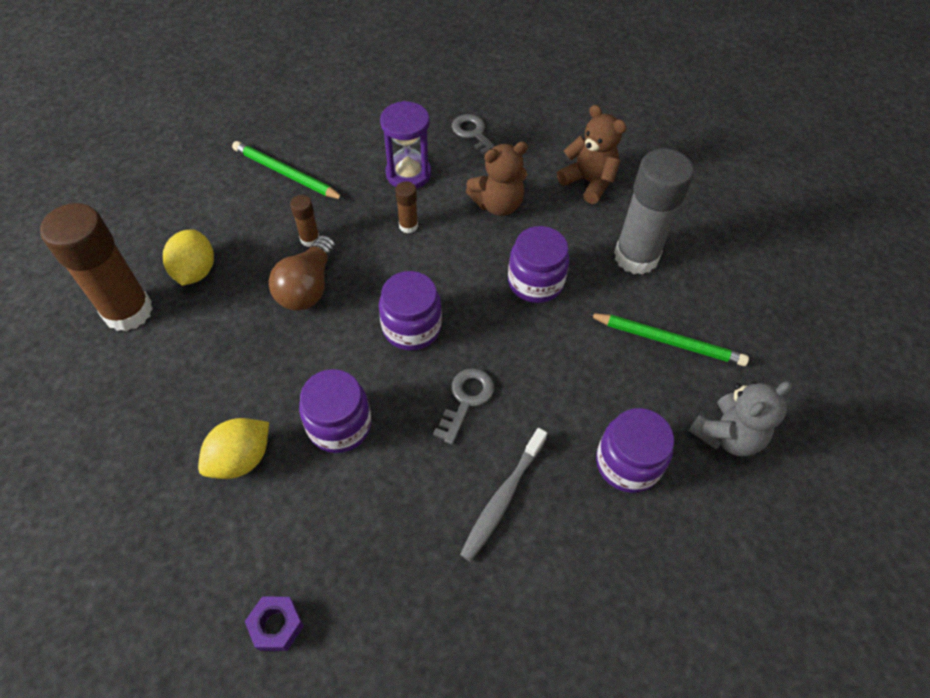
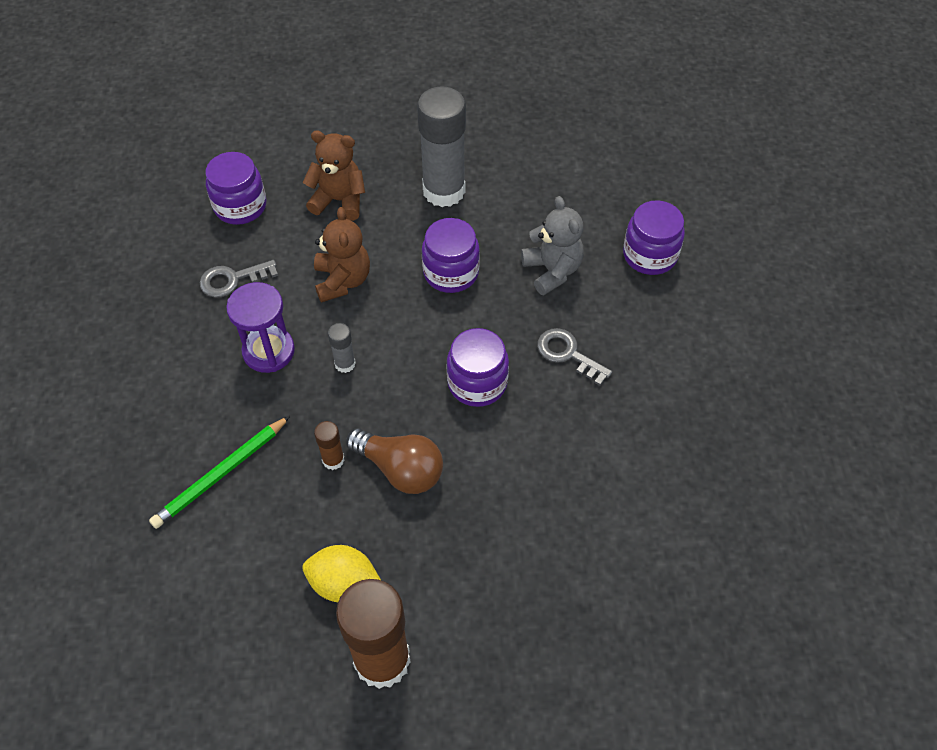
camera: 75 degrees left, 0 degrees up
yellow lemon [198,418,269,479] -> none
purple nut [245,597,304,651] -> none
purple jar [299,369,371,453] -> purple jar moved to [206,152,266,225]
brown glue stick [395,181,418,233] -> grey glue stick [328,323,356,373]
grey toothbrush [460,428,547,561] -> none
brown teddy bear [557,105,626,204] -> brown teddy bear turned 45 degrees clockwise [303,131,365,221]
green pencil [588,313,749,366] -> none
grey teddy bear [688,381,792,456] -> grey teddy bear moved to [521,196,584,295]

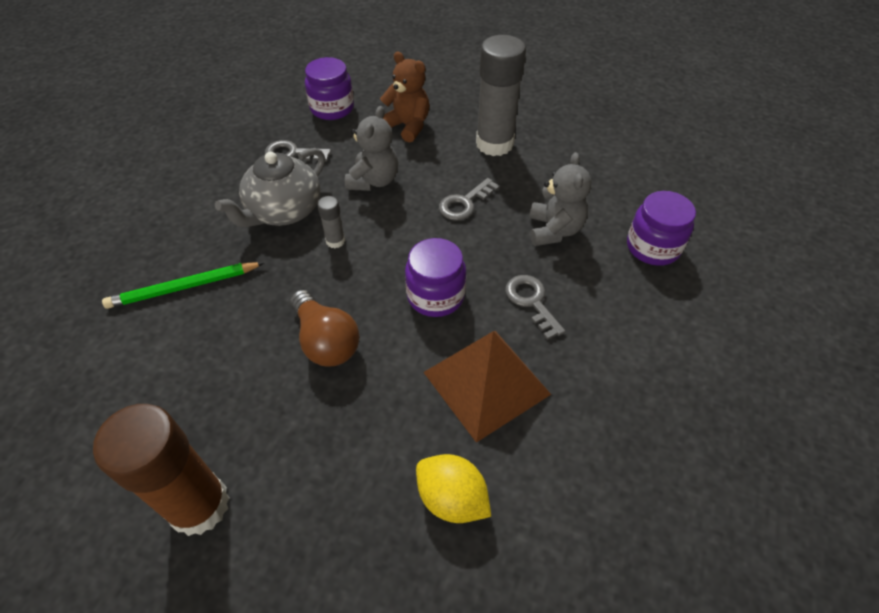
camera: 25 degrees right, 5 degrees down
purple hourglass [226,282,295,373] -> grey teapot [215,148,325,227]
yellow lemon [302,545,381,602] -> yellow lemon moved to [416,454,491,523]
brown teddy bear [314,207,370,303] -> grey teddy bear [345,106,398,191]
brown glue stick [314,421,345,470] -> none
purple jar [422,218,480,293] -> grey key [439,178,500,221]
none -> brown pyramid [423,331,551,443]

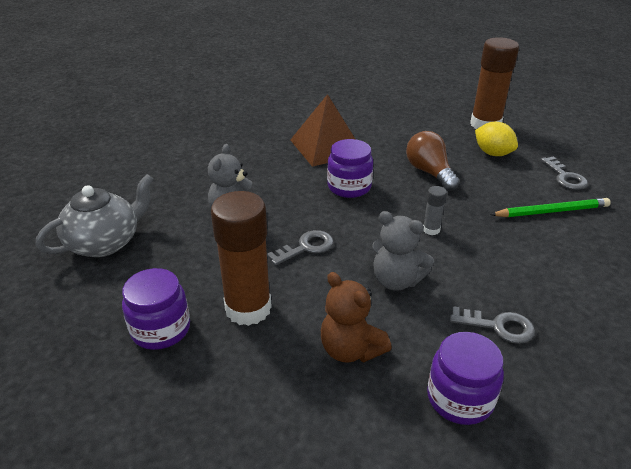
camera: 170 degrees left, 15 degrees down
grey teapot [215,148,325,227] -> grey teapot moved to [36,174,154,257]
grey teddy bear [345,106,398,191] -> grey teddy bear turned 90 degrees counterclockwise [372,211,434,291]
yellow lemon [416,454,491,523] -> yellow lemon moved to [475,122,518,156]
grey glue stick [476,35,526,156] -> brown glue stick [211,191,272,326]
grey key [505,275,565,340] -> grey key moved to [541,156,588,190]
purple jar [627,191,696,266] -> purple jar moved to [122,268,190,350]

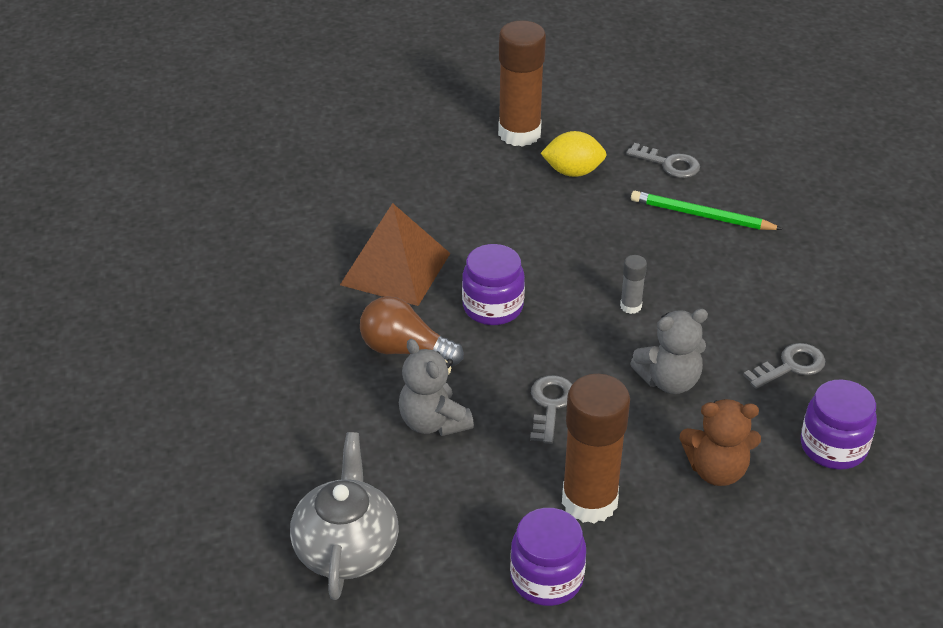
camera: 45 degrees left, 5 degrees up
brown light bulb [406,131,460,191] -> brown light bulb moved to [360,296,464,366]
green pencil [490,198,611,217] -> green pencil turned 105 degrees counterclockwise [631,191,783,230]

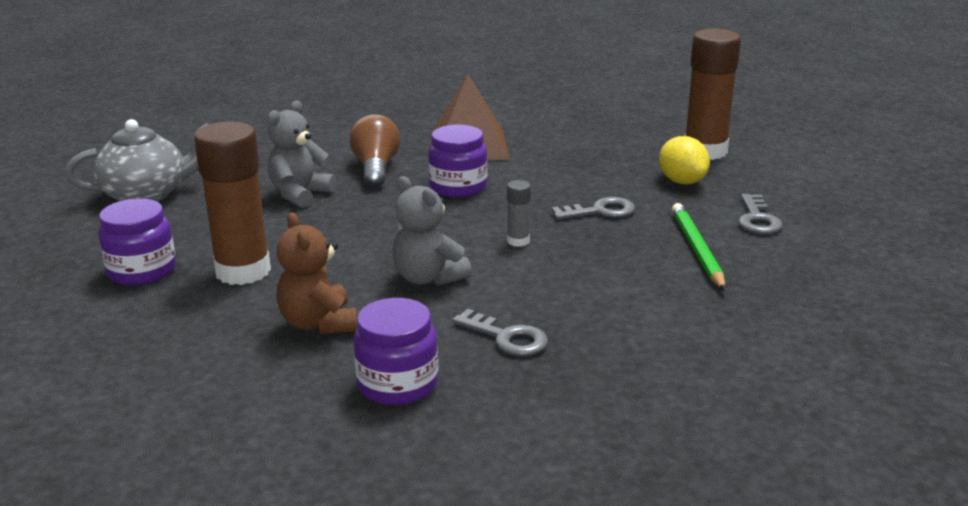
camera: 65 degrees right, 15 degrees down
grey key [530,375,572,444] -> grey key moved to [551,197,635,219]

